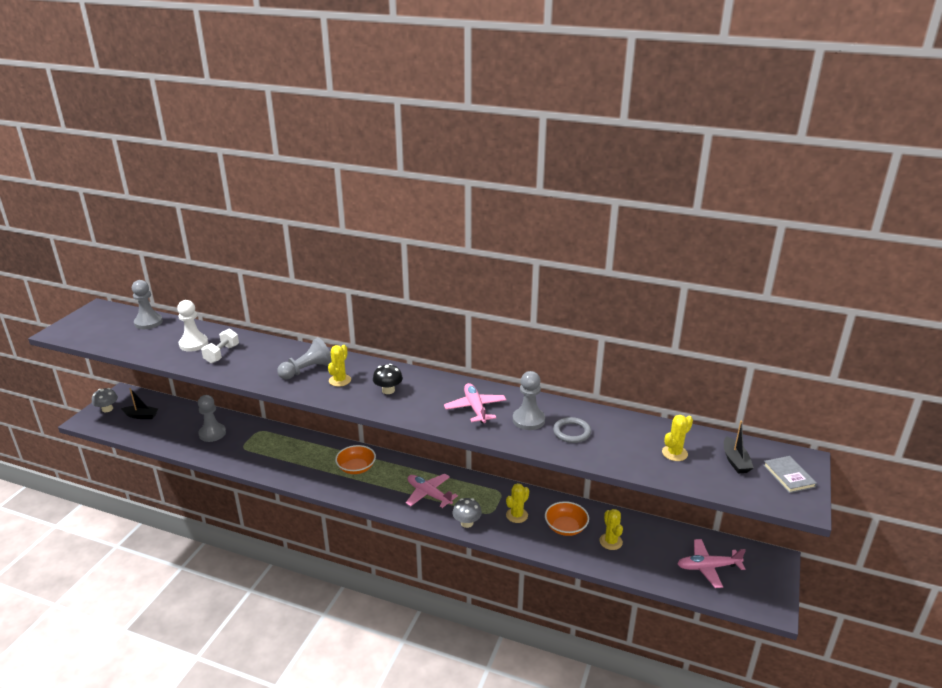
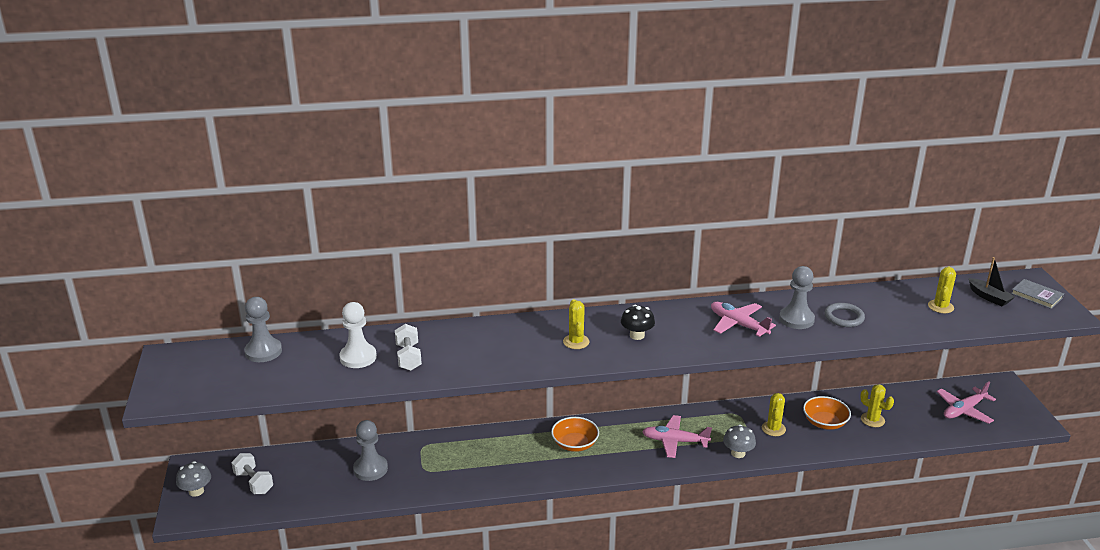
camera: 30 degrees left, 0 degrees up
black boat [121,388,158,419] -> white dumbbell [231,453,273,494]
grey pawn [277,338,332,379] -> none

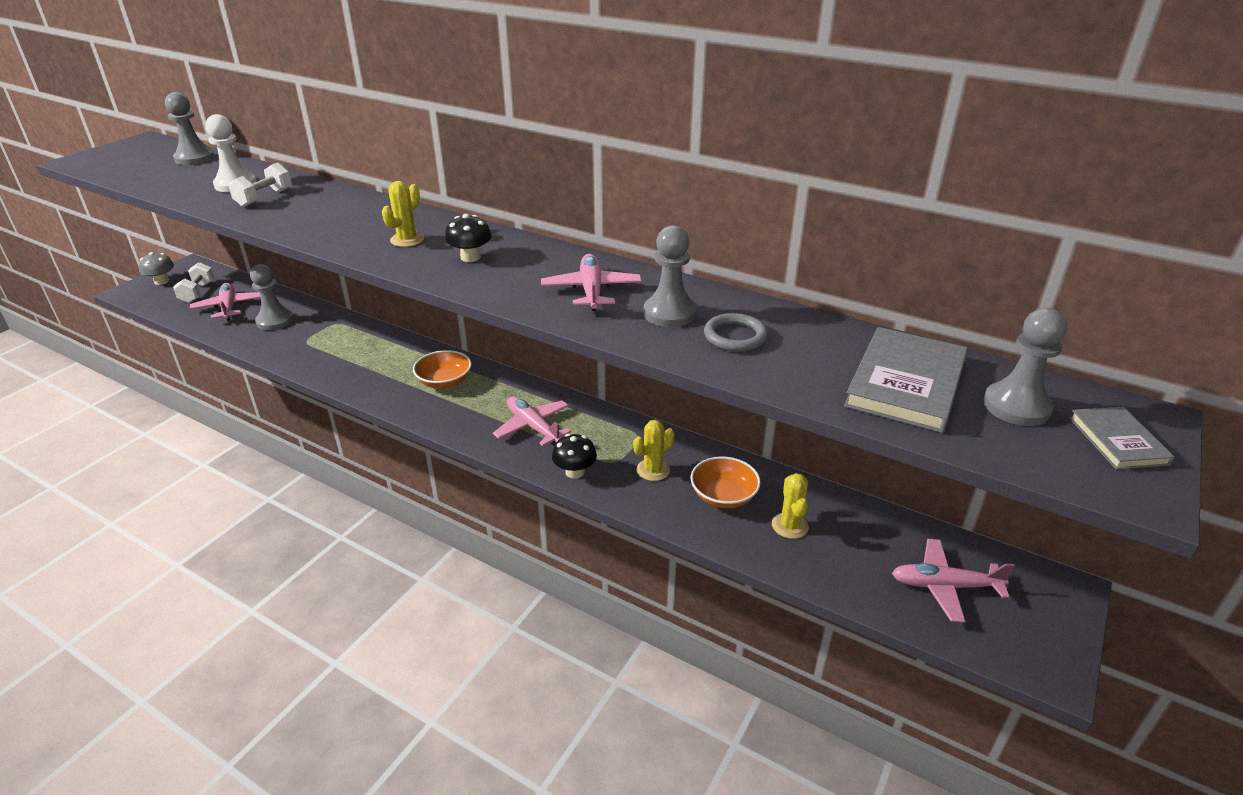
camera: 40 degrees right, 5 degrees up
grey mushroom [723,425,756,458] -> black mushroom [552,434,597,479]
yellow cactus [928,266,956,313] -> grey book [844,327,968,433]
black boat [969,257,1015,306] -> grey pawn [983,308,1067,426]
none -> pink plane [190,283,261,321]

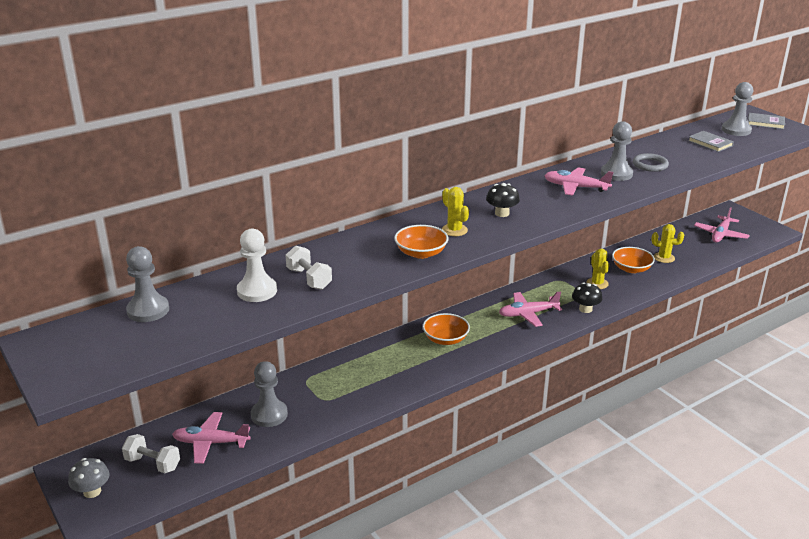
camera: 65 degrees left, 5 degrees down
grey book [844,327,968,433] -> grey book [688,131,734,152], size x0.55
none -> orange bowl [394,225,448,259]

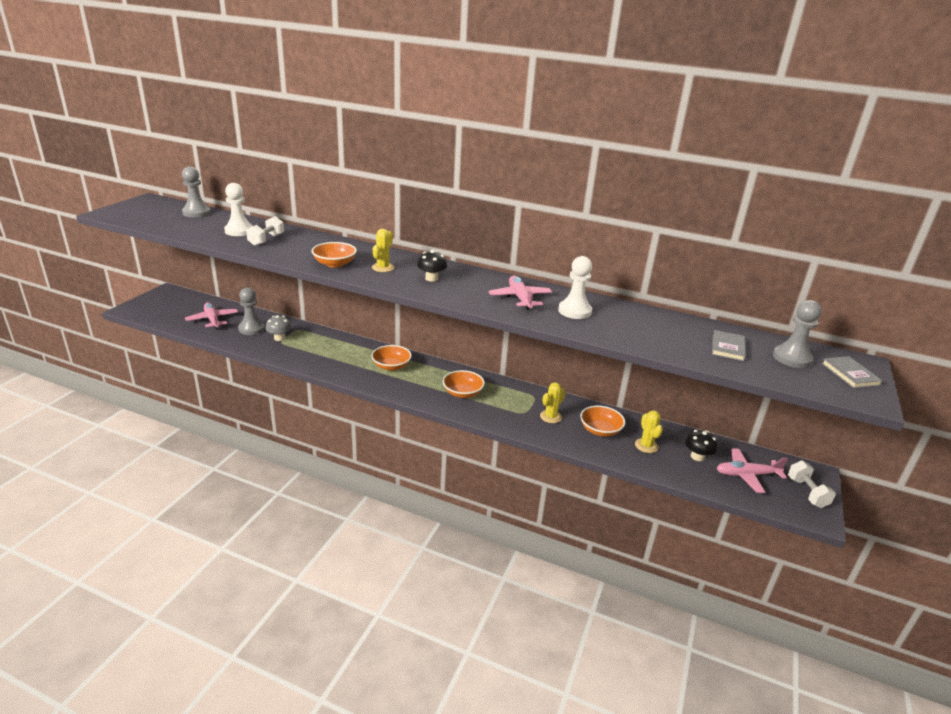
camera: 55 degrees right, 0 degrees up
grey mushroom [68,458,110,498] -> grey mushroom moved to [265,315,292,341]
white dumbbell [122,434,180,473] -> white dumbbell moved to [788,460,836,508]
pink plane [499,291,562,327] -> orange bowl [443,370,485,398]
black mushroom [572,282,602,313] -> black mushroom moved to [685,430,717,461]
grey pawn [601,121,633,181] -> white pawn [558,256,592,319]
grey ring [633,153,669,172] -> none

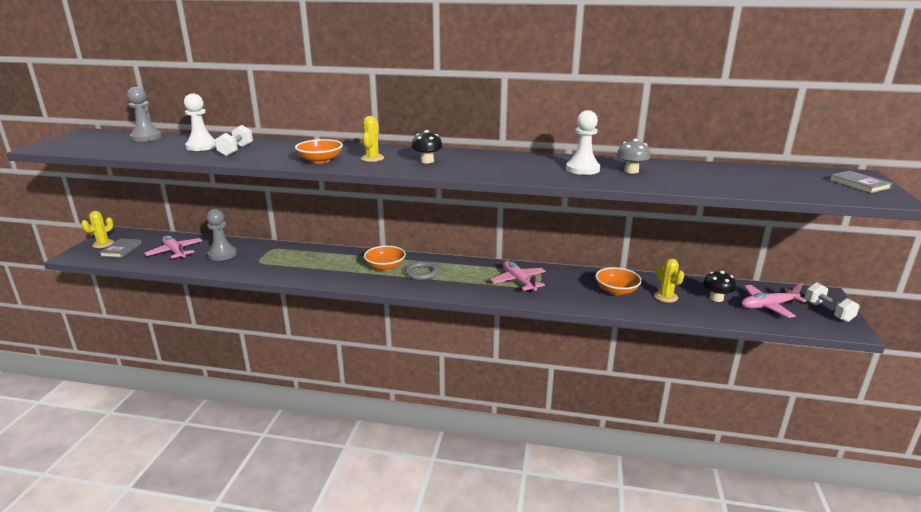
camera: 10 degrees left, 5 degrees down
grey mushroom [265,315,292,341] -> grey mushroom moved to [617,138,651,174]
orange bowl [443,370,485,398] -> none
pink plane [489,275,552,310] -> pink plane moved to [490,261,546,292]
yellow cactus [540,382,565,423] -> yellow cactus moved to [81,211,114,248]
grey book [712,330,746,361] -> grey book moved to [99,239,142,258]
grey pawn [773,300,822,368] -> none
none -> grey ring [405,262,438,280]

